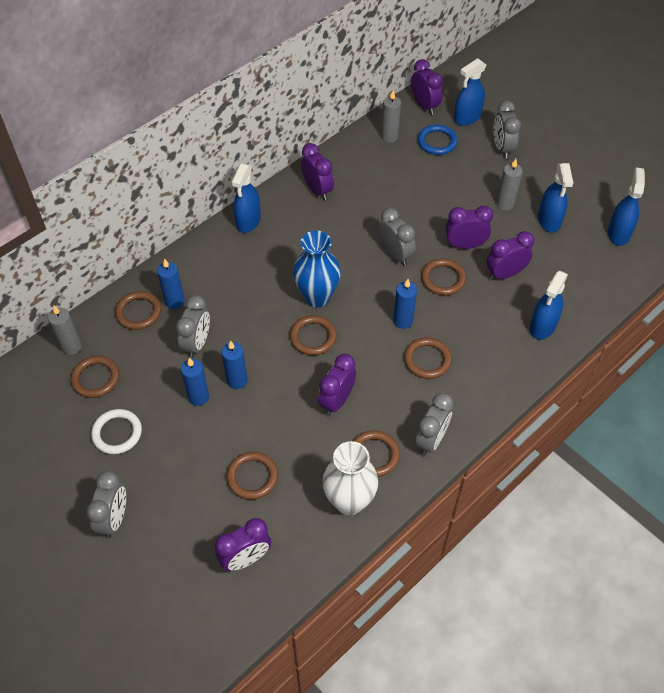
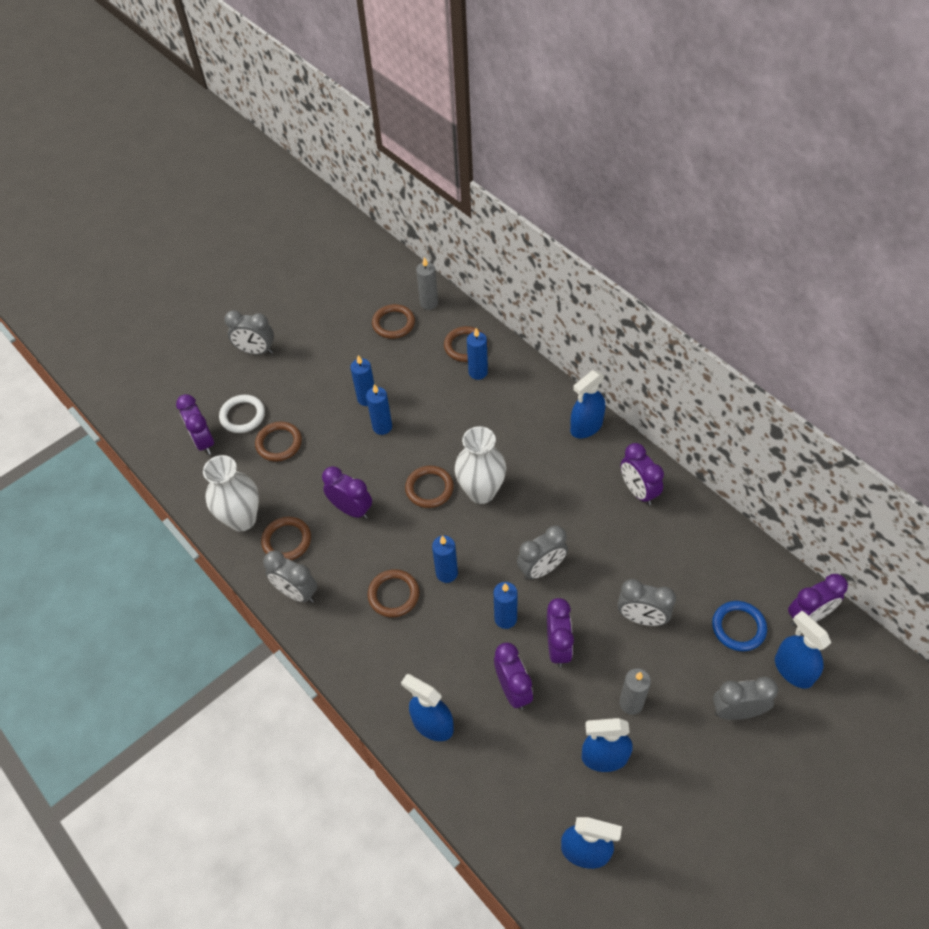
camera: 95 degrees right, 0 degrees up
white ring [91,409,142,454] -> white ring moved to [219,395,265,433]
grey clock [176,295,210,358] -> grey clock moved to [617,579,676,626]
blue spray bottle [232,163,261,233] -> blue spray bottle turned 60 degrees counterclockwise [570,370,605,438]
blue vase [293,230,341,308] -> white vase [455,426,506,504]
purple clock [301,143,334,200] -> purple clock turned 90 degrees clockwise [621,443,664,505]
grey candle [381,91,401,143] -> none
brown ring [421,258,466,295] -> blue candle [494,582,517,629]

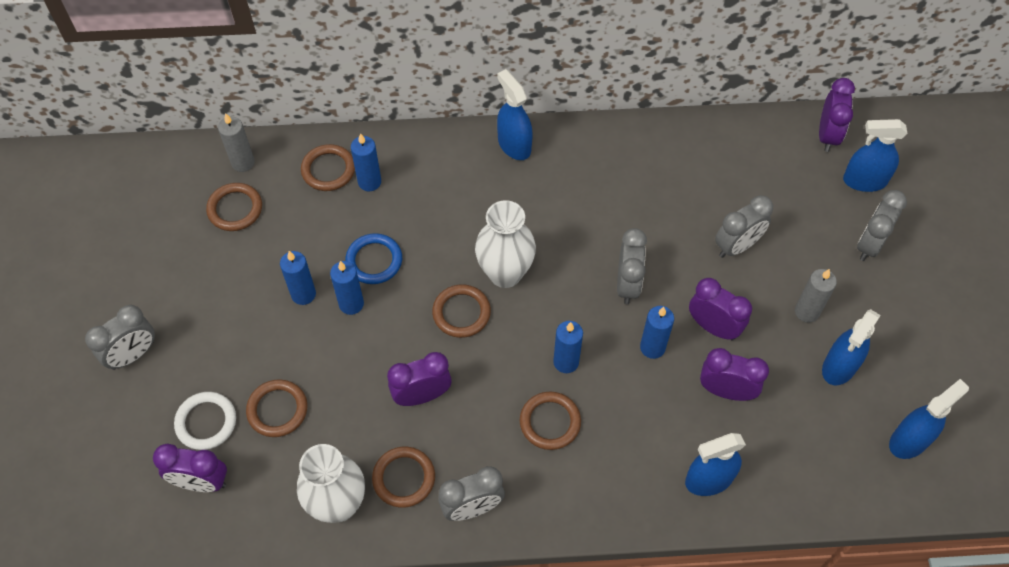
camera: 55 degrees left, 5 degrees up
blue spray bottle [570,370,605,438] -> blue spray bottle turned 150 degrees clockwise [497,69,533,160]
purple clock [621,443,664,505] -> none
blue ring [712,601,767,651] -> blue ring moved to [345,233,402,284]

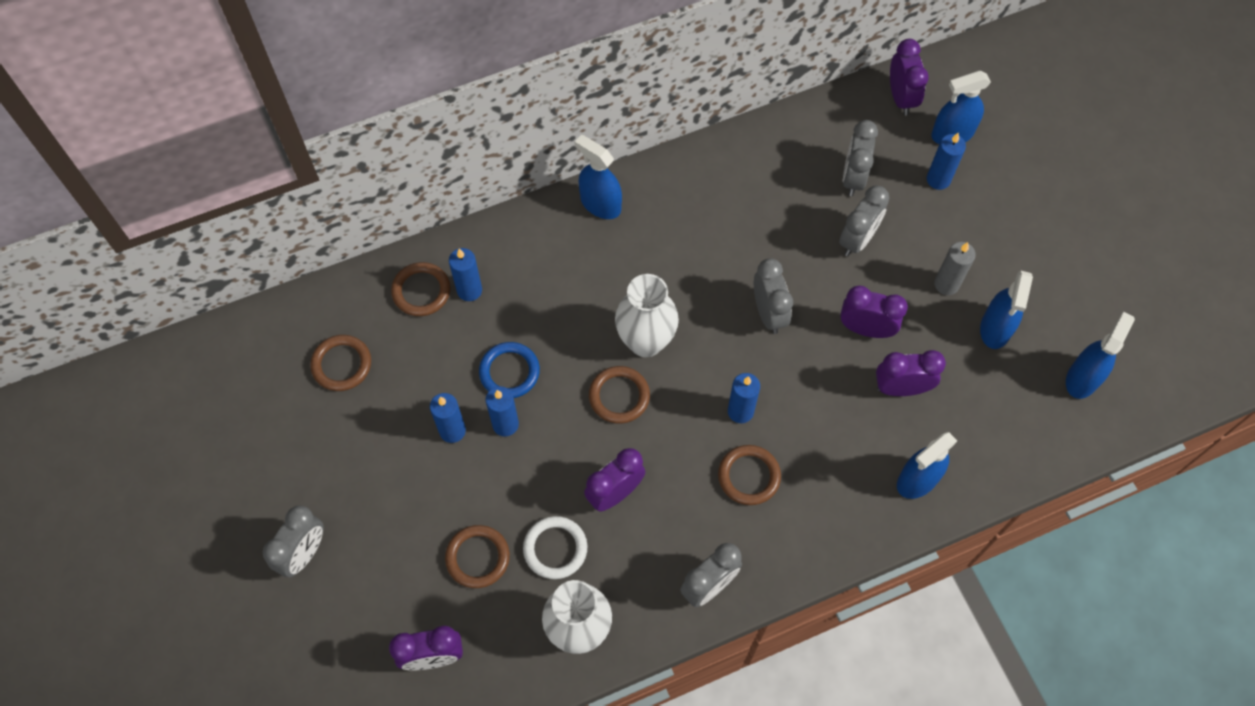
camera: 20 degrees left, 5 degrees up
white ring [174,392,236,450] -> white ring moved to [523,516,587,579]
grey candle [218,113,255,172] -> none
brown ring [372,447,435,508] -> none
blue candle [640,306,674,359] -> blue candle moved to [927,132,966,190]
grey clock [857,190,907,261] -> grey clock moved to [842,120,878,196]

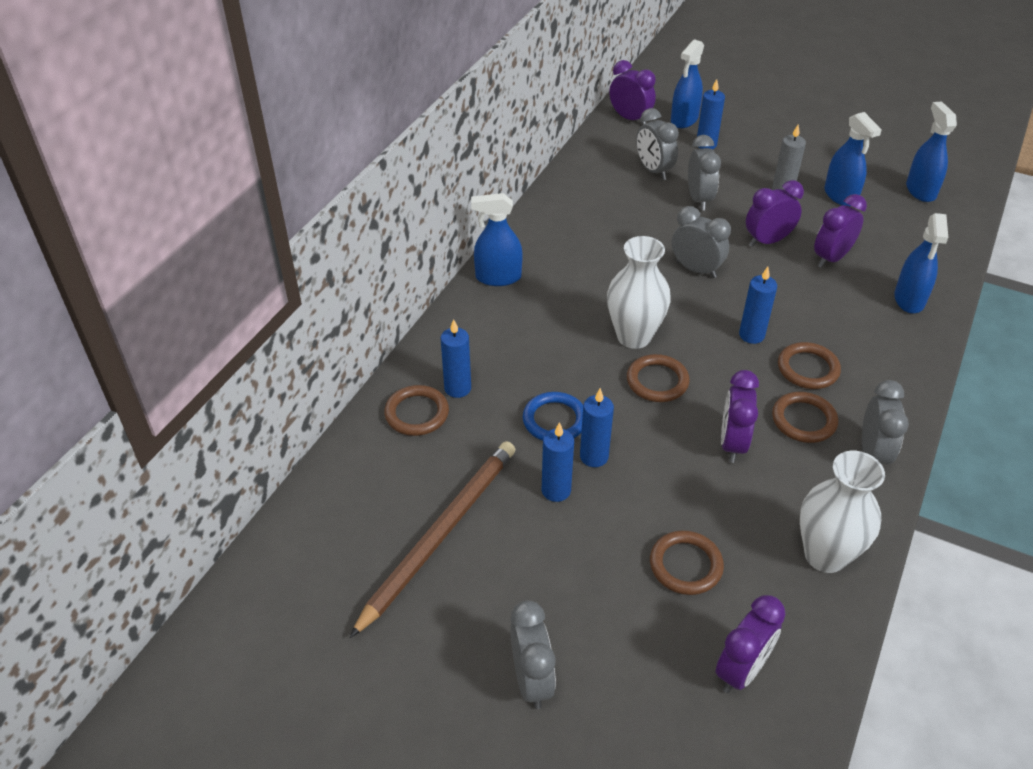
camera: 40 degrees left, 20 degrees down
brown ring [310,335,371,391] -> brown ring moved to [772,392,838,443]
white ring [523,516,587,579] -> none
none -> brown pencil [350,441,516,638]

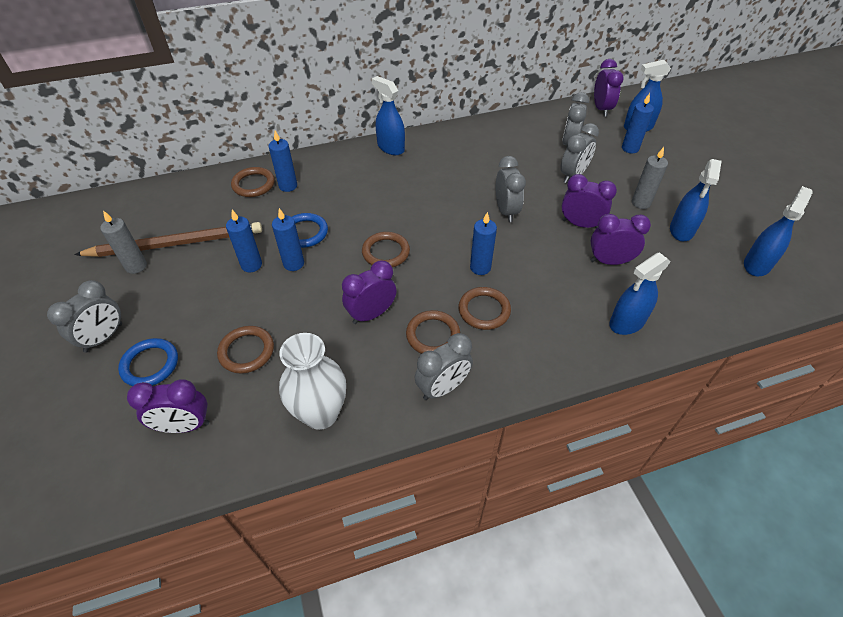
camera: 45 degrees right, 5 degrees up
white vase [607,236,671,349] -> none
none -> grey candle [100,211,147,274]
none -> blue ring [118,338,178,386]

